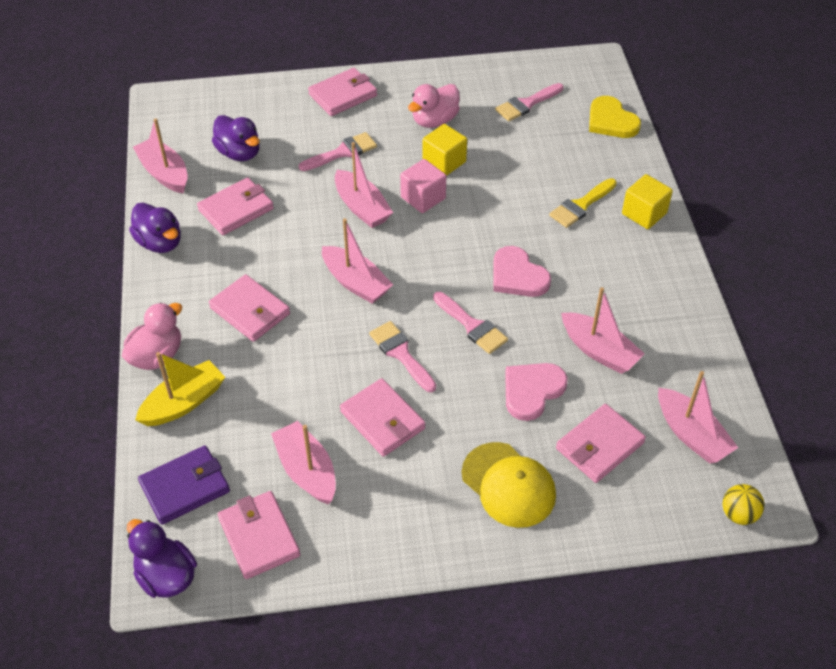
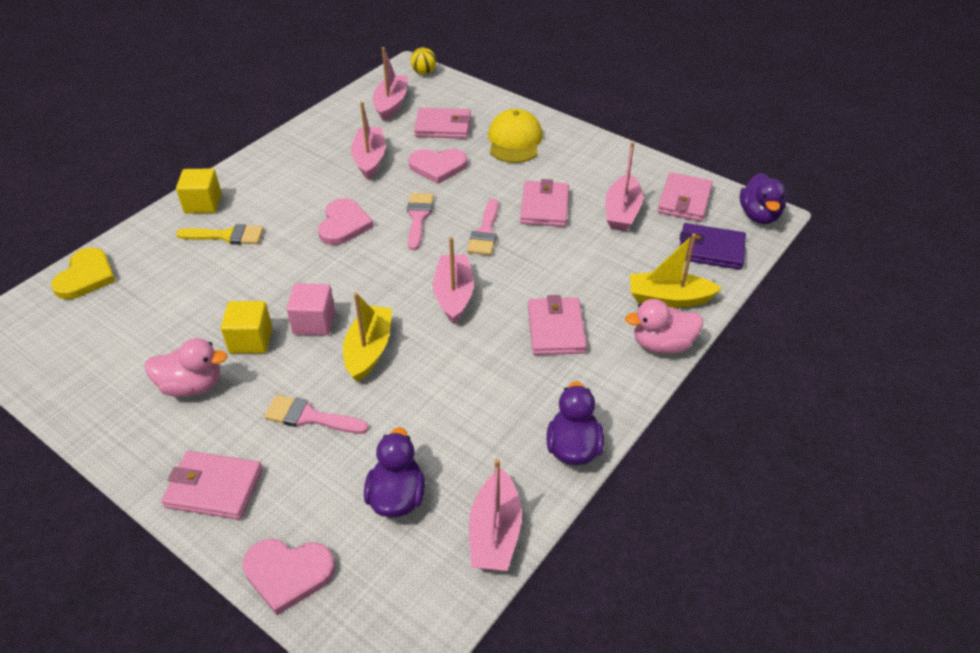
camera: 135 degrees left, 5 degrees down
pink wallet [197,177,274,235] -> none
pink boat [335,142,393,228] -> yellow boat [343,292,392,382]
pink brush [495,83,563,121] -> none
none -> pink heart [243,539,335,615]

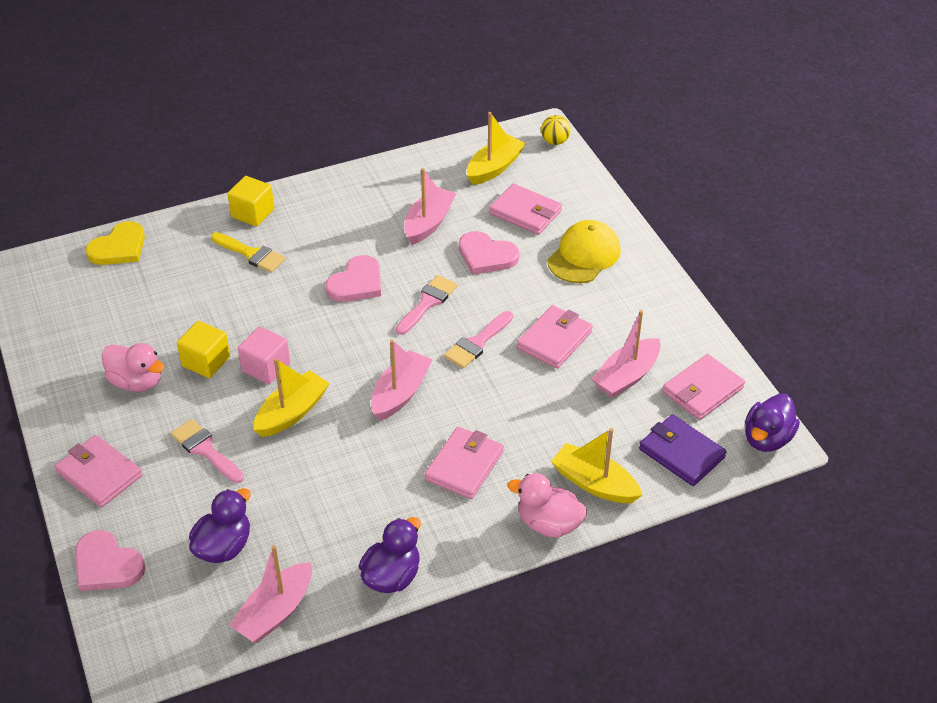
camera: 30 degrees right, 0 degrees up
pink boat [373,47,408,121] -> yellow boat [467,112,526,185]

